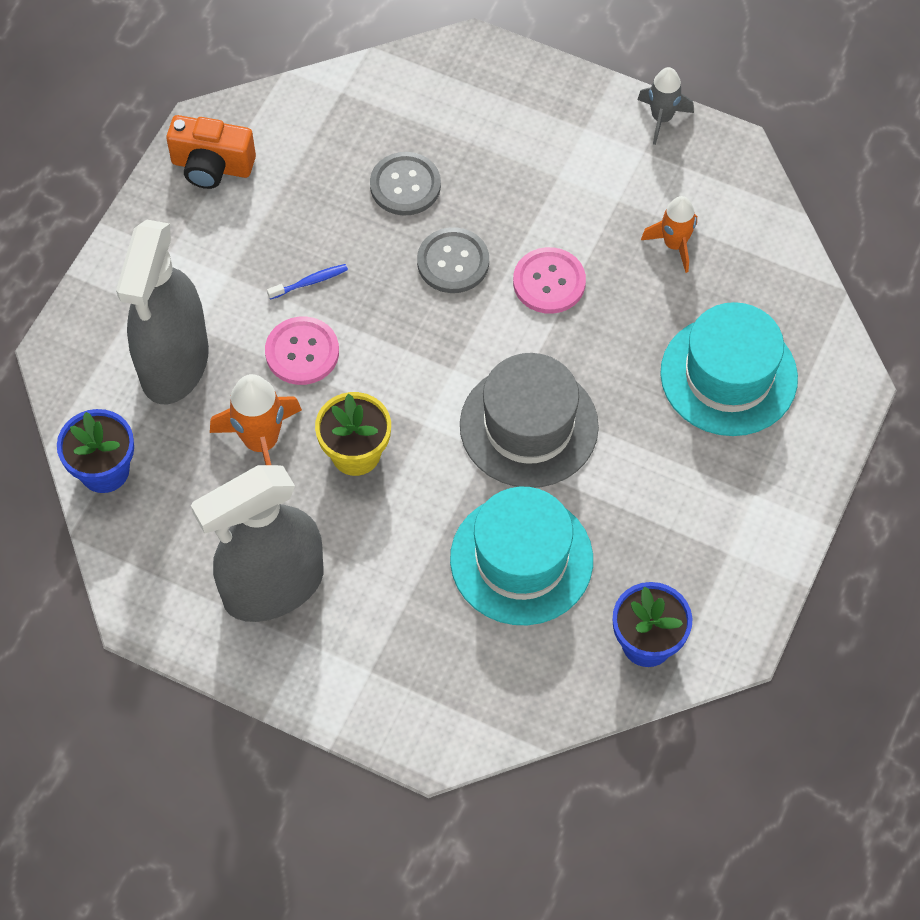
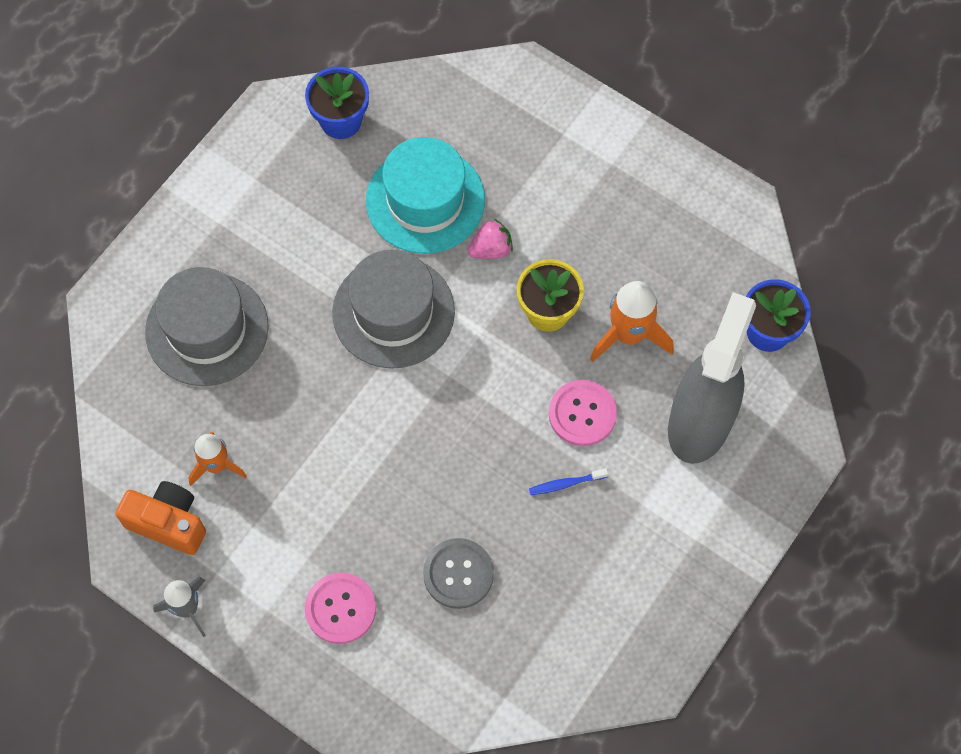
camera: 170 degrees left, 5 degrees up
orange camera [166,115,256,189] -> orange camera moved to [116,481,206,555]
grey spray bottle [191,465,323,622] -> none
grey button [417,227,489,293] -> none
pink button [513,247,586,314] -> pink button moved to [305,573,376,644]
turquoise hat [660,302,798,436] -> grey hat [145,267,269,386]
none -> pink strawberry [468,219,513,259]

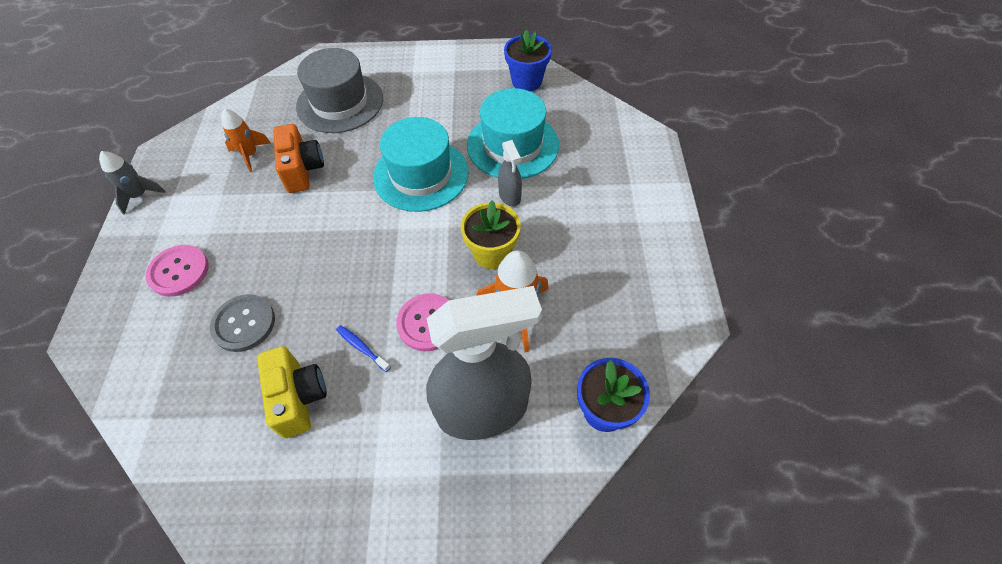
camera: 55 degrees right, 10 degrees down
orange camera [116,481,206,555] -> orange camera moved to [273,124,324,193]
grey hat [332,250,455,369] -> turquoise hat [373,117,469,212]
pink strawberry [468,219,513,259] -> grey spray bottle [498,140,522,207]
none -> yellow camera [257,346,327,438]

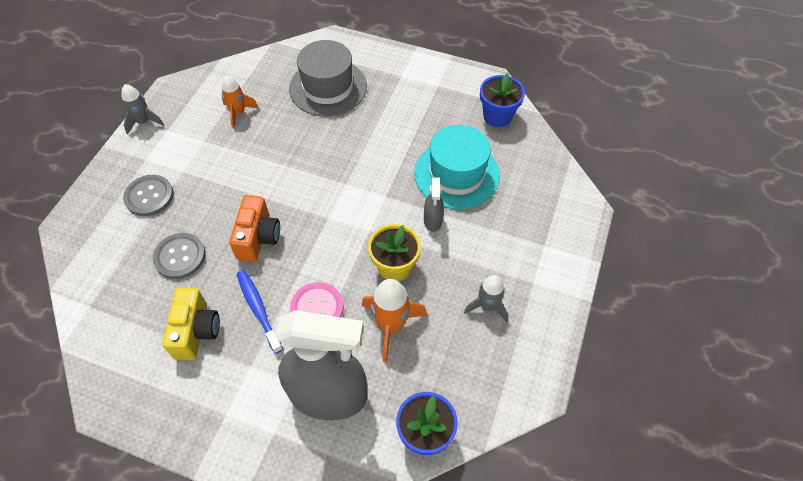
camera: 20 degrees right, 0 degrees up
pink button [146,245,209,297] -> grey button [123,175,174,216]
orange camera [273,124,324,193] -> orange camera moved to [229,195,280,262]
blue toothbrush [336,325,391,372] -> blue toothbrush [237,270,283,354], size x1.62
turquoise hat [373,117,469,212] -> none
none -> grey rocket [464,275,508,323]

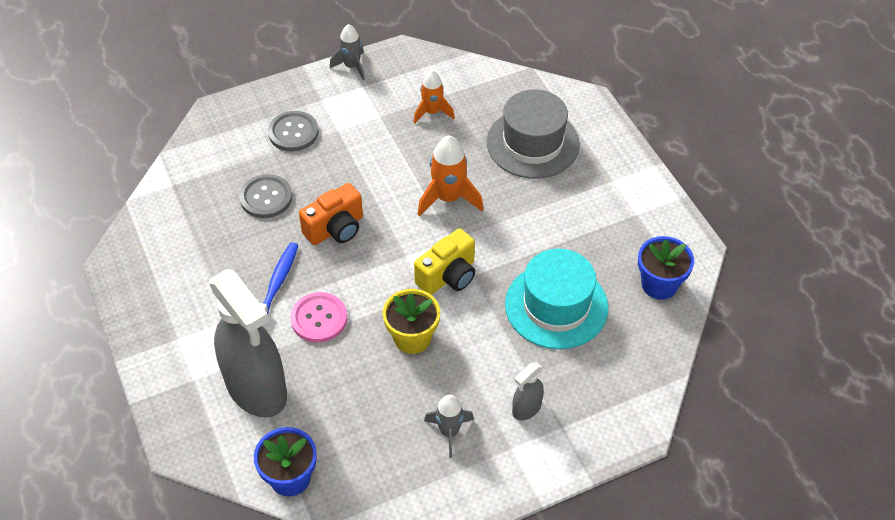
camera: 45 degrees right, 5 degrees down
yellow camera [163,288,220,360] -> yellow camera moved to [414,228,475,295]
orange rocket [362,279,427,362] -> orange rocket moved to [418,136,483,216]
grey spray bottle [424,177,444,232] -> grey spray bottle moved to [512,362,544,421]

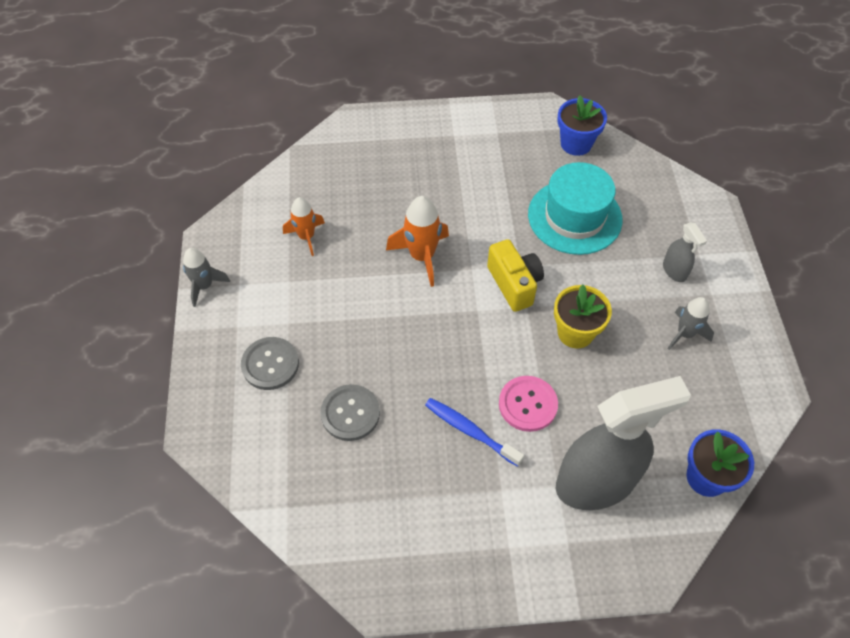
camera: 70 degrees left, 5 degrees up
orange camera [299,183,363,245] -> none
grey hat [487,89,580,179] -> none

